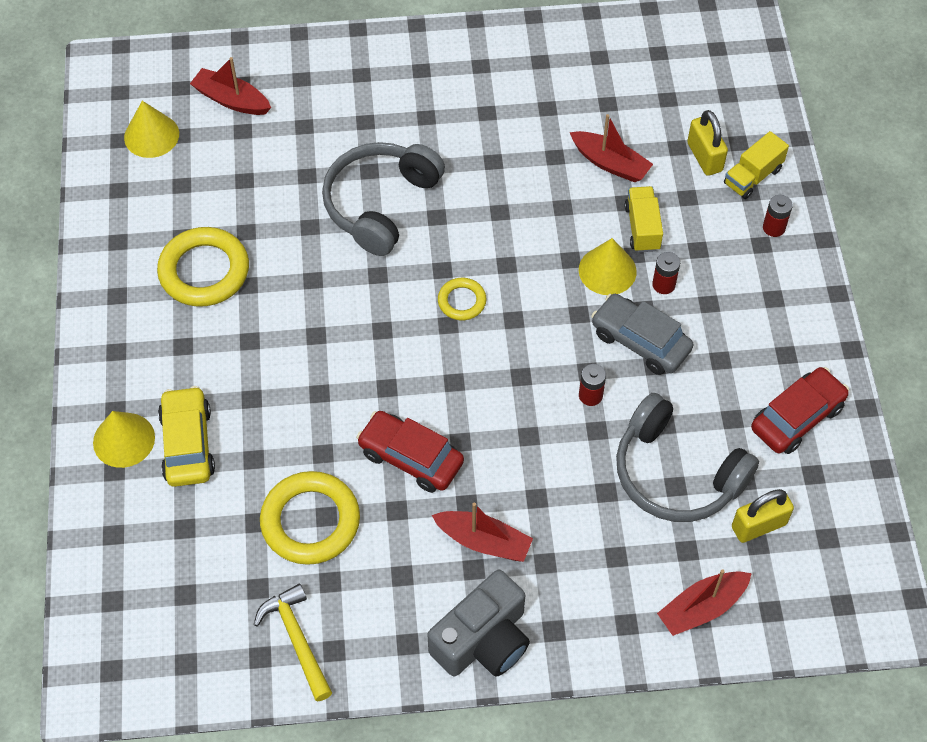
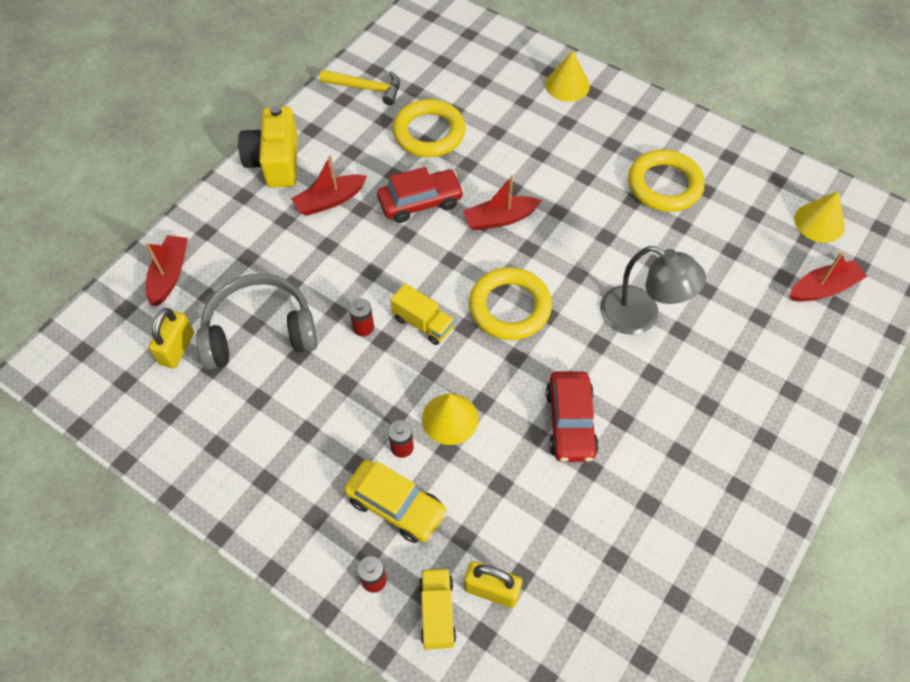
camera: 130 degrees right, 0 degrees up
yellow car [158,386,215,487] -> yellow car moved to [344,460,448,543]
grey headphones [322,142,445,256] -> grey lamp [600,246,706,335]
grey camera [427,570,530,677] -> yellow camera [238,105,298,188]
yellow ring [438,278,486,320] -> yellow ring [469,267,552,340], size x1.89
red boat [570,114,653,182] -> red boat moved to [463,175,542,230]
grey car [591,294,693,375] -> none
yellow truck [624,186,663,252] -> yellow truck moved to [390,283,454,345]
red car [751,367,849,454] -> red car moved to [546,371,599,462]

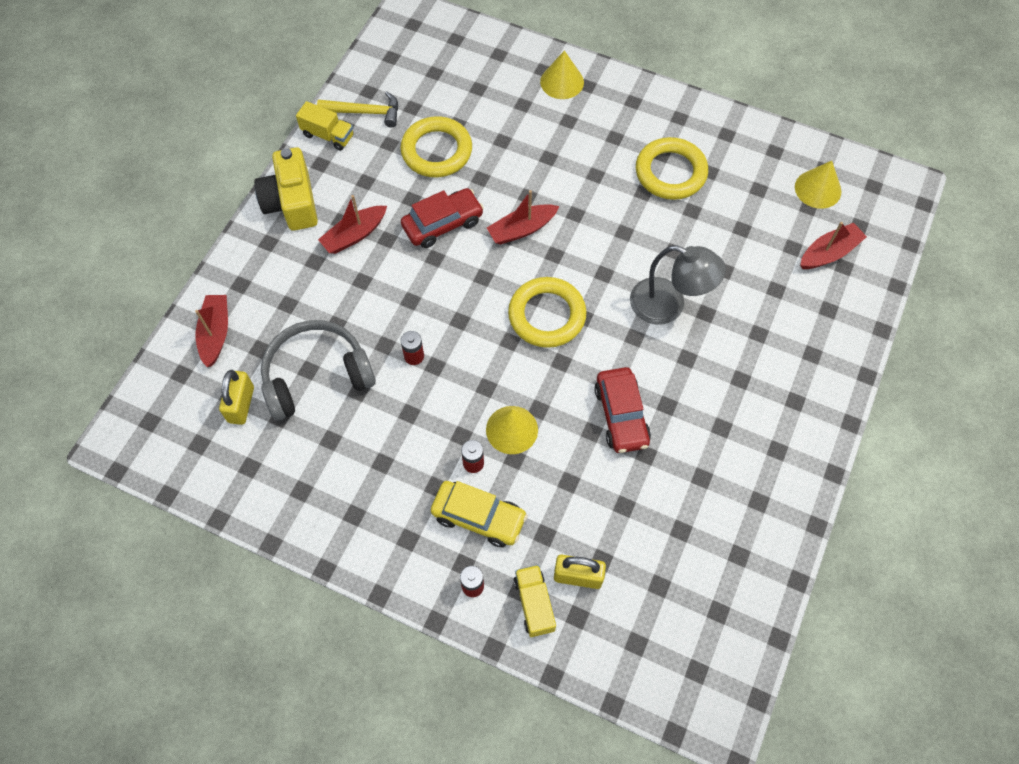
camera: 10 degrees left, 5 degrees up
yellow truck [390,283,454,345] -> yellow truck moved to [296,101,354,151]

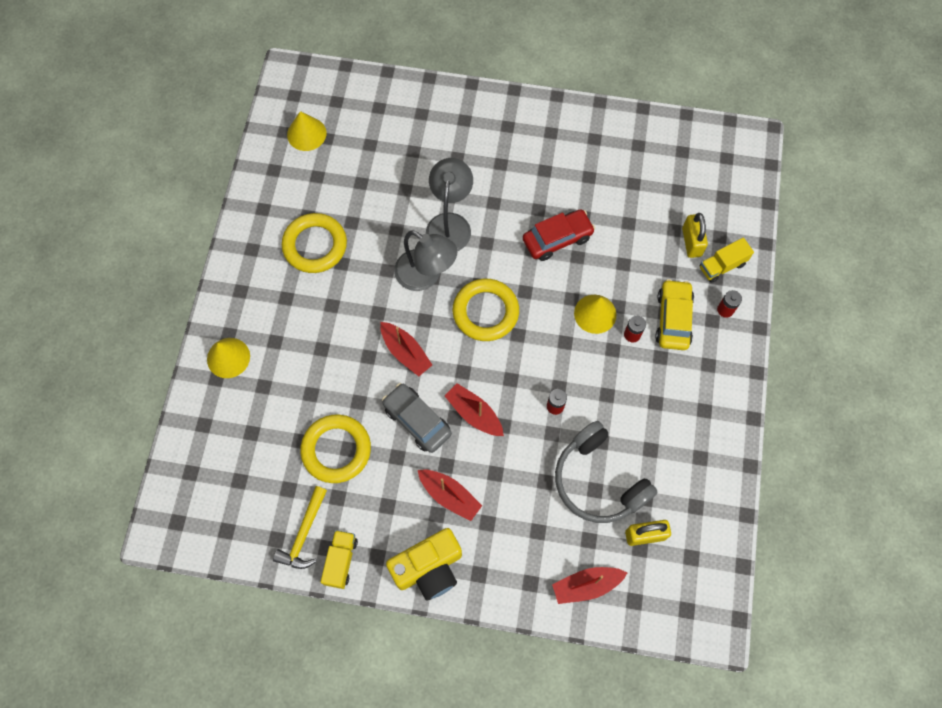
camera: 105 degrees left, 5 degrees up
yellow hammer [317,92,398,127] -> yellow hammer turned 150 degrees counterclockwise [273,486,327,569]
red car [401,188,484,248] -> grey car [382,383,452,453]
red boat [800,222,867,269] -> red boat moved to [445,383,504,436]
none -> grey lamp [394,230,458,291]

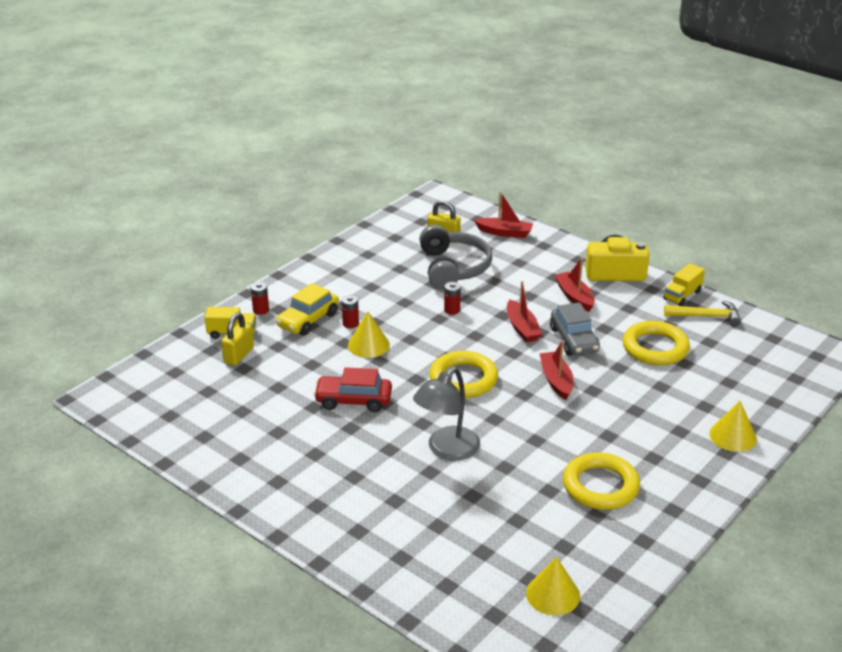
camera: 150 degrees left, 35 degrees down
yellow hammer [273,486,327,569] -> yellow hammer turned 45 degrees clockwise [664,300,741,326]
grey lamp [394,230,458,291] -> none

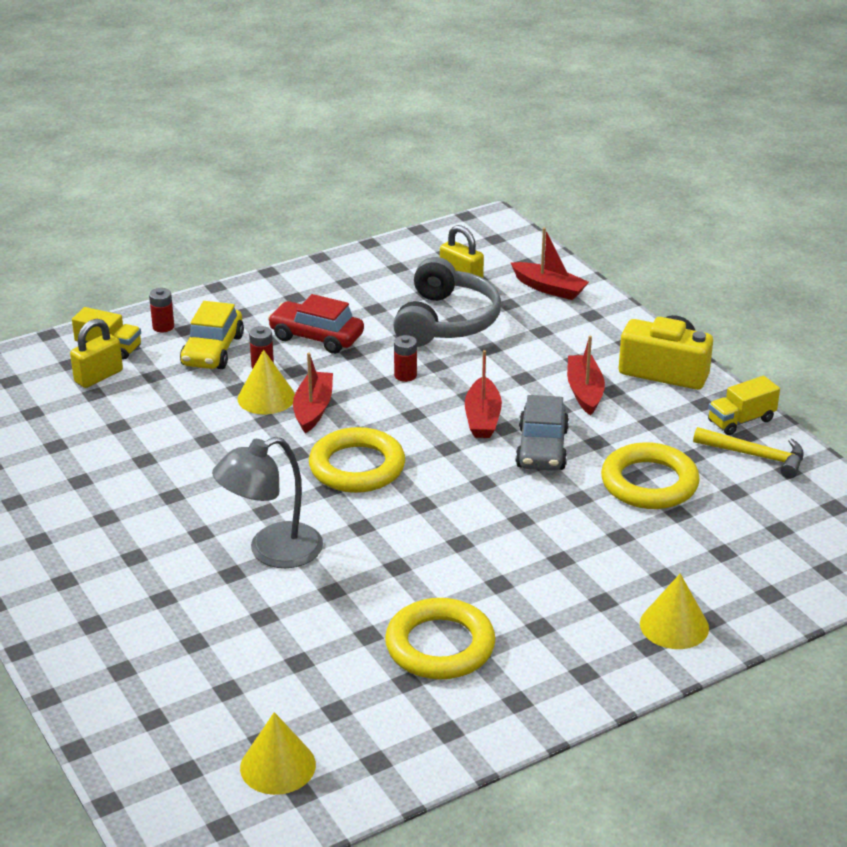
camera: 20 degrees right, 0 degrees up
yellow car [276,283,339,336] -> yellow car turned 45 degrees counterclockwise [180,301,244,369]
red car [314,367,392,412] -> red car moved to [268,294,364,354]
red boat [539,340,574,400] -> red boat moved to [293,353,333,433]

